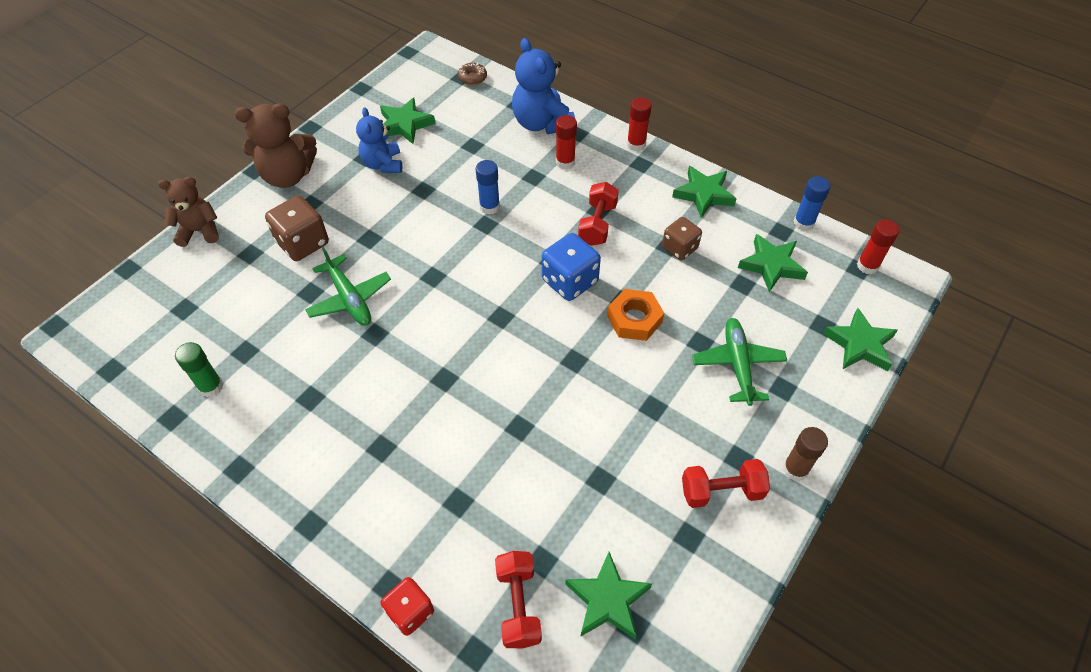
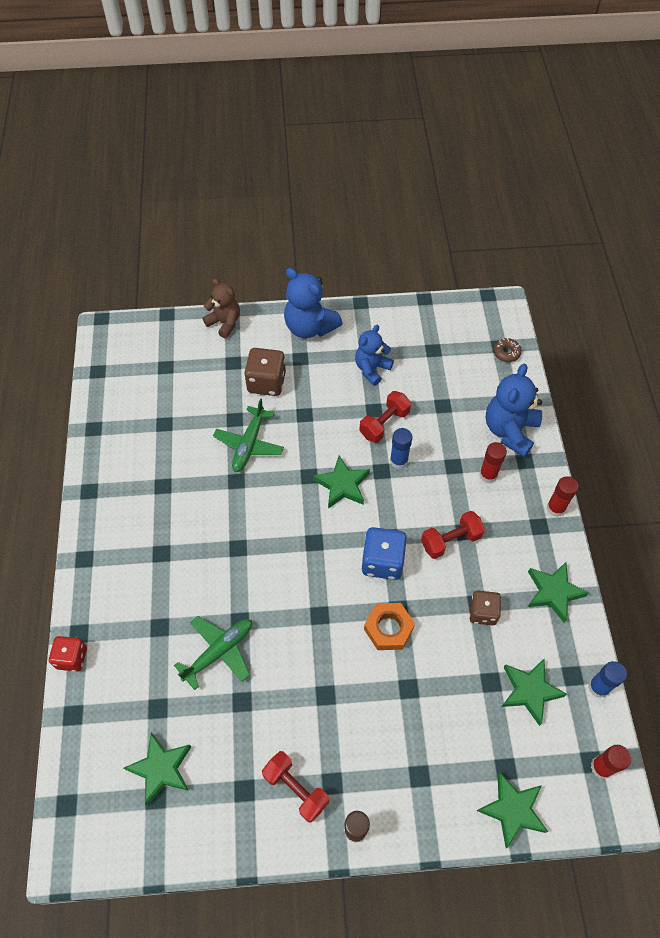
camera: 50 degrees right, 5 degrees up
green glue stick [175,342,223,397] -> none
brown teddy bear [235,103,317,188] -> blue teddy bear [284,268,343,338]
green star [380,98,435,144] -> green star moved to [313,455,370,509]
red dumbbell [495,551,542,648] -> red dumbbell moved to [359,391,411,443]
green plane [692,318,787,406] -> green plane moved to [174,616,252,690]

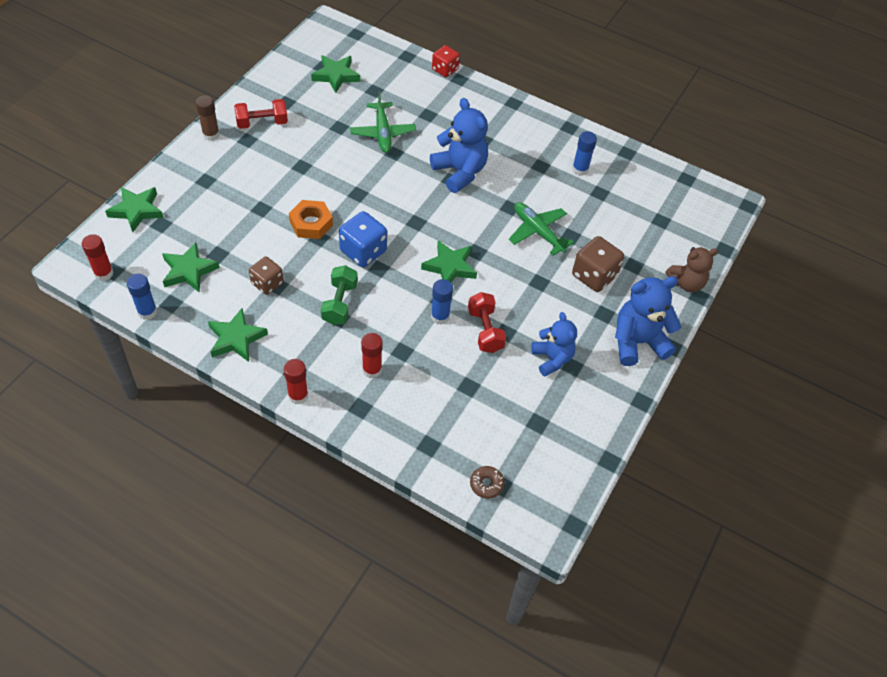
camera: 120 degrees right, 5 degrees down
red dumbbell [421,511,485,559] -> green dumbbell [321,265,358,325]
blue teddy bear [486,364,542,457] -> blue teddy bear moved to [430,98,488,193]
none -> blue glue stick [572,131,597,176]

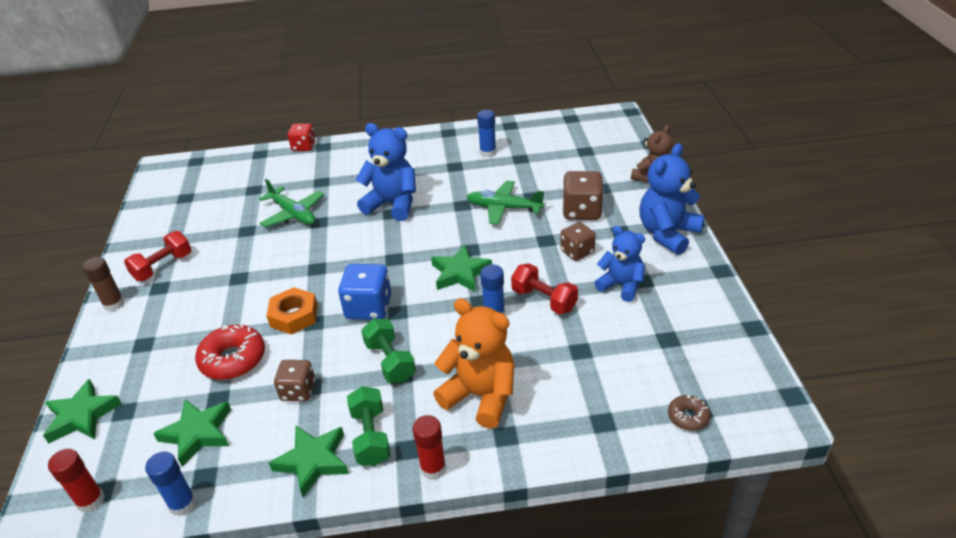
camera: 30 degrees left, 15 degrees down
green star [311,55,360,93] -> none
red glue stick [361,333,382,378] -> orange teddy bear [433,298,514,429]
none -> red donut [195,323,265,380]
none -> green dumbbell [347,386,391,466]
none -> brown dice [560,222,596,261]

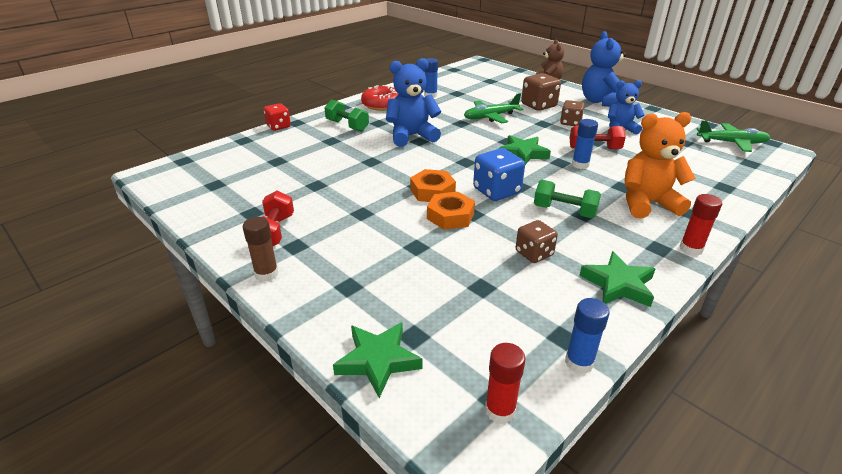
camera: 40 degrees left, 5 degrees down
green star [153,400,231,467] -> none
red donut [195,323,265,380] -> red donut moved to [361,85,398,111]
green plane [259,179,324,227] -> green plane moved to [697,120,770,152]
green dumbbell [347,386,391,466] -> green dumbbell moved to [324,99,369,132]
brown donut [668,395,711,431] -> none
none -> orange nut [410,169,456,202]

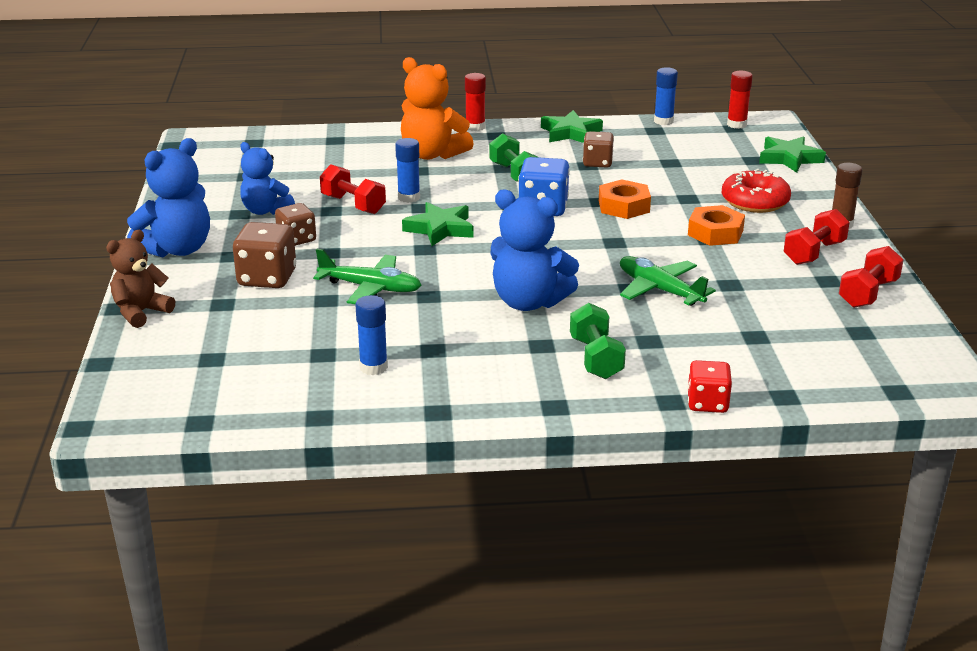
camera: 140 degrees left, 5 degrees down
red donut [361,85,398,111] -> red donut moved to [722,169,791,213]
orange nut [410,169,456,202] -> orange nut moved to [688,205,745,246]
green plane [697,120,770,152] -> green plane moved to [620,256,716,306]
none -> red dumbbell [839,246,904,308]

